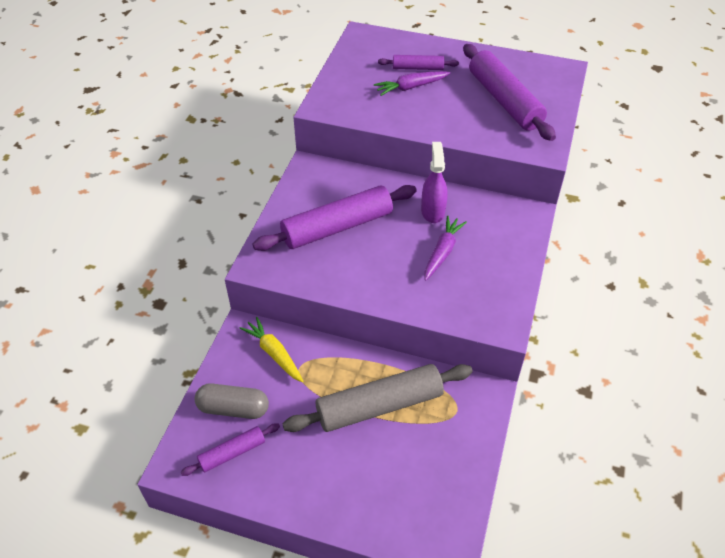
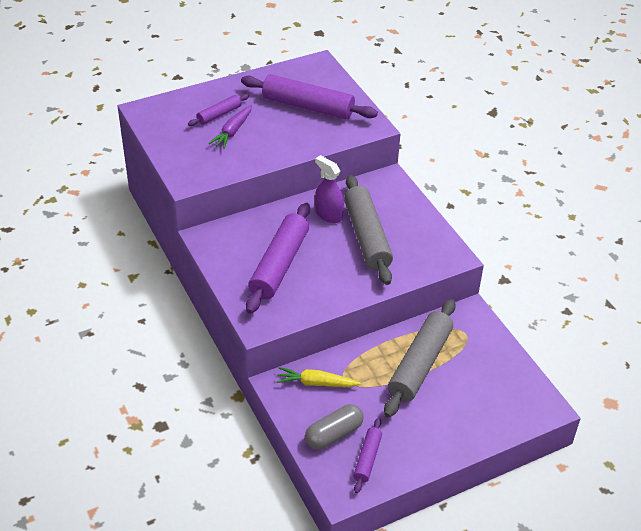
camera: 45 degrees left, 5 degrees down
purple carrot [425,216,467,281] -> grey rolling pin [344,175,393,285]

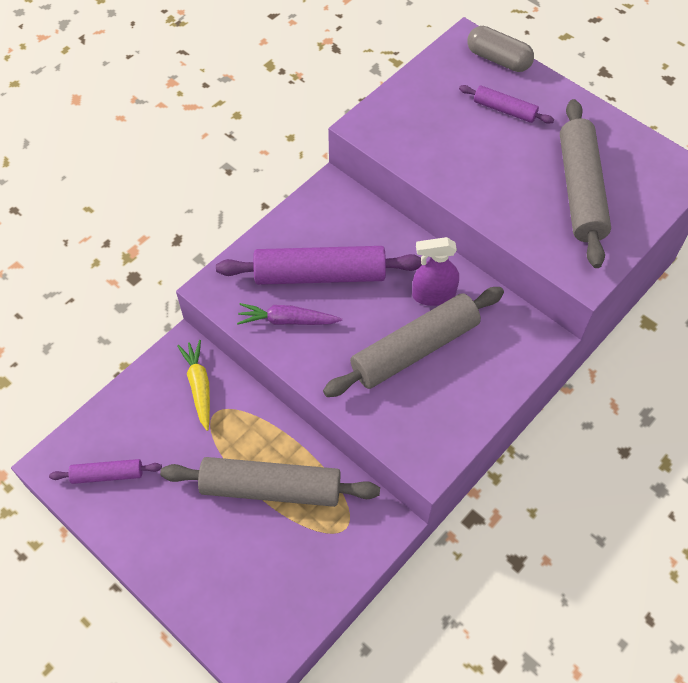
camera: 70 degrees right, 15 degrees up
purple carrot [209,105,252,149] -> purple carrot moved to [237,303,342,325]
purple rolling pin [241,74,378,120] -> grey rolling pin [560,99,611,268]
grey capsule [305,404,364,450] -> grey capsule moved to [467,26,534,72]
purple spray bottle [315,155,344,223] -> purple spray bottle turned 120 degrees counterclockwise [412,237,459,306]

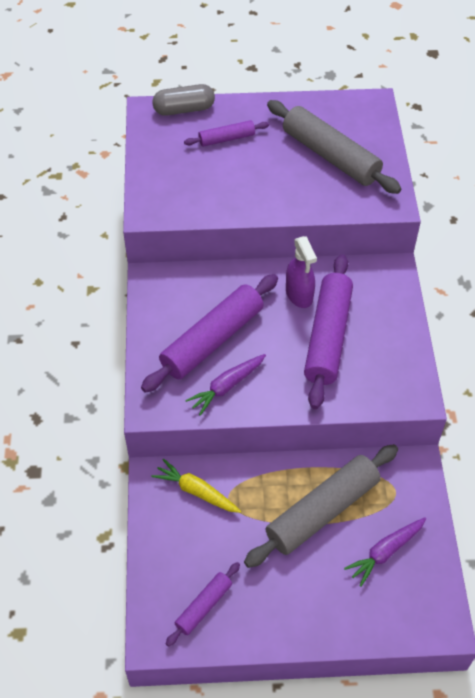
camera: 45 degrees left, 5 degrees down
grey rolling pin [323,287,504,397] -> purple rolling pin [304,254,353,409]
purple spray bottle [412,237,459,306] -> purple spray bottle turned 60 degrees counterclockwise [286,236,317,308]
none -> purple carrot [344,517,426,587]

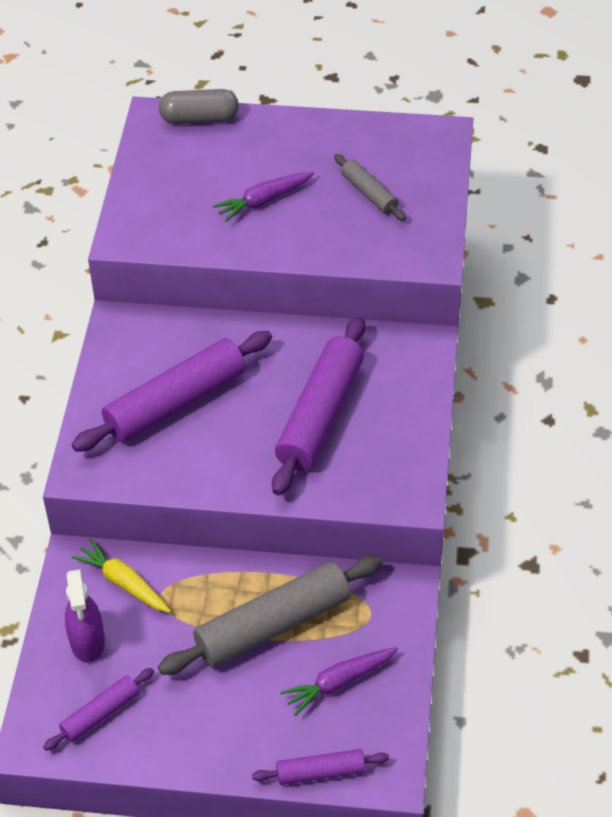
camera: 10 degrees right, 5 degrees down
purple rolling pin [184,120,269,147] -> purple rolling pin moved to [252,749,389,785]
purple carrot [185,354,266,416] -> purple carrot moved to [213,172,314,222]
grey rolling pin [267,100,402,194] -> grey rolling pin [334,154,406,221], size x0.51
purple spray bottle [286,236,317,308] -> purple spray bottle moved to [65,569,105,662]

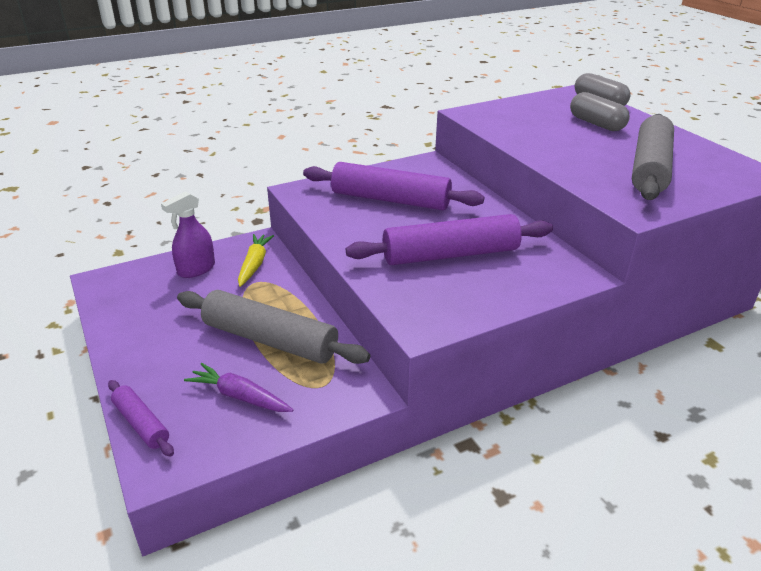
camera: 55 degrees right, 15 degrees down
purple rolling pin [43,668,154,751] -> none
purple carrot [213,172,314,222] -> none
grey rolling pin [334,154,406,221] -> grey rolling pin [632,114,674,200], size x1.95
none -> grey capsule [570,92,630,131]

